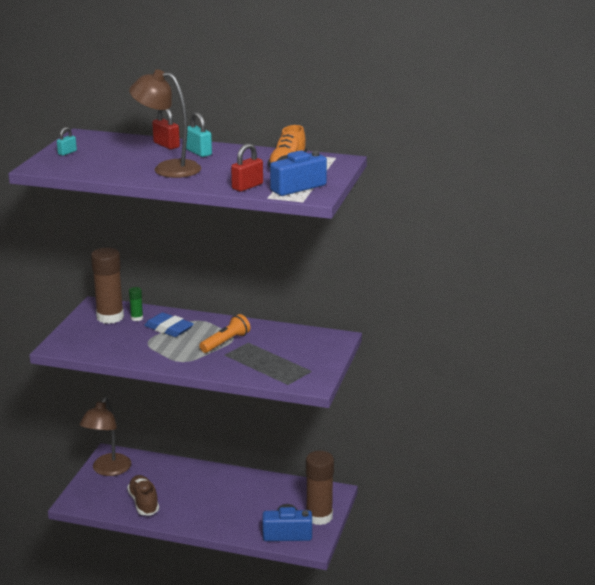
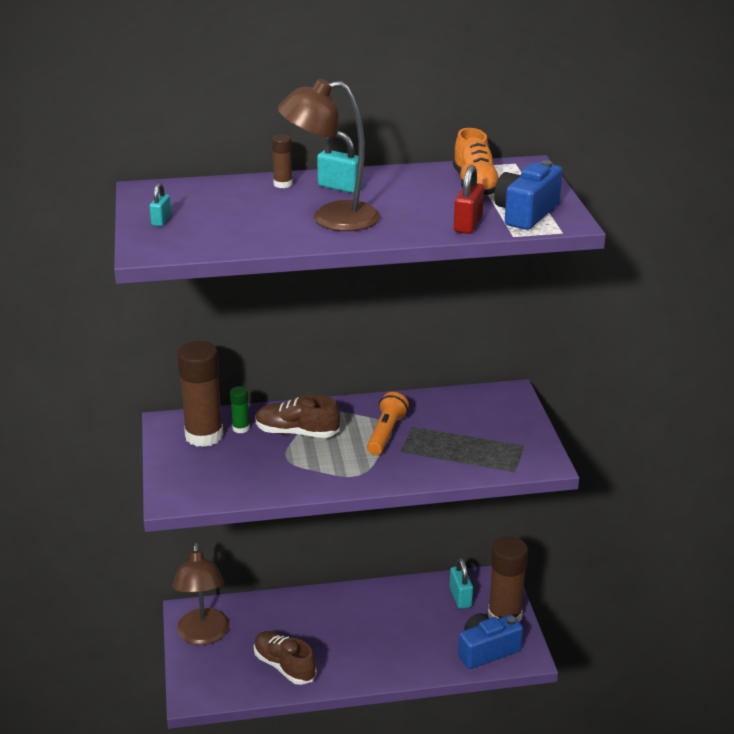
camera: 25 degrees left, 5 degrees up
blue eraser [144,312,194,337] -> brown shoe [255,395,340,438]
red padlock [152,109,180,149] -> brown glue stick [272,134,293,188]
none -> turquoise padlock [450,558,473,609]

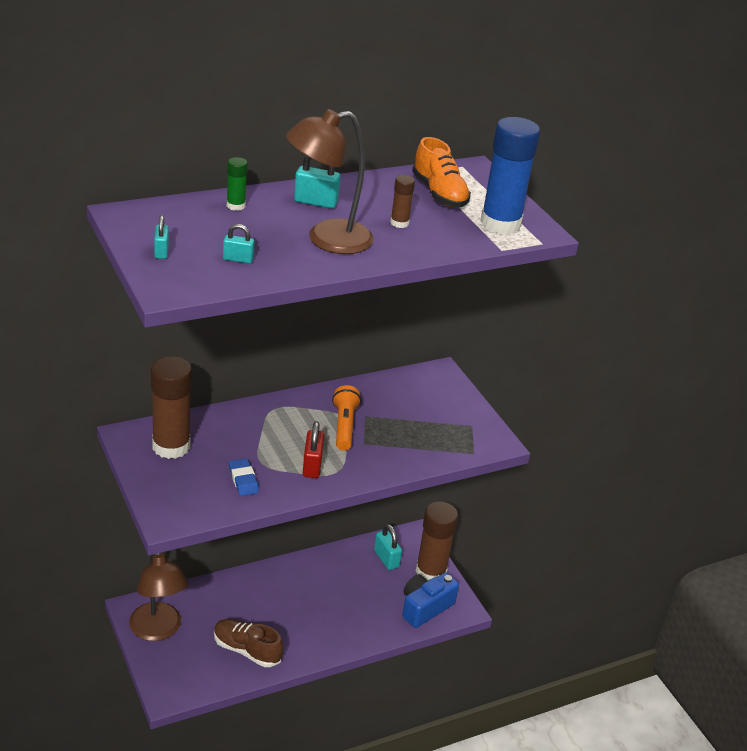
camera: 20 degrees left, 5 degrees up
green glue stick [230,386,250,433] -> green glue stick moved to [227,157,248,211]
brown shoe [255,395,340,438] -> none
brown glue stick [272,134,293,188] -> brown glue stick moved to [390,175,415,228]
red padlock [454,165,484,234] -> red padlock moved to [303,421,324,478]
blue camera [494,160,562,230] -> blue glue stick [481,117,540,234]
none -> turquoise padlock [223,224,254,263]
none -> blue eraser [229,459,259,496]

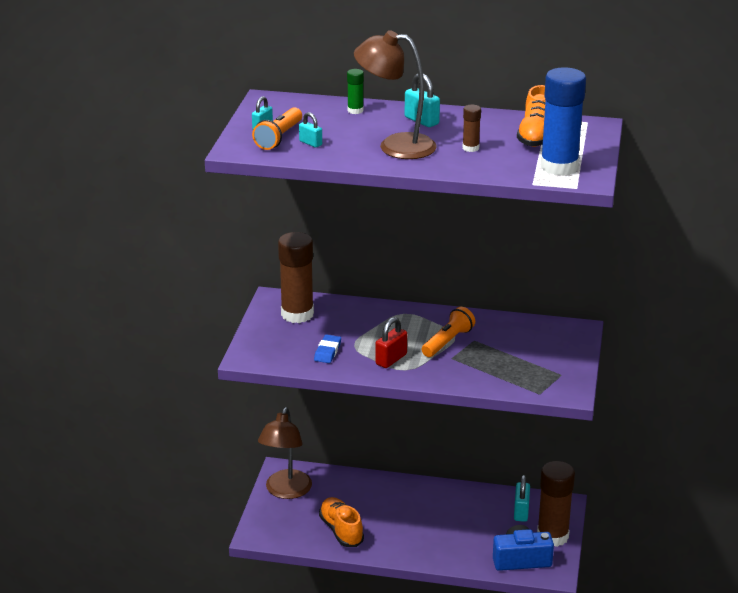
camera: 40 degrees right, 5 degrees down
brown shoe [214,619,283,667] -> orange shoe [319,497,364,547]
none -> orange flashlight [252,107,302,150]

